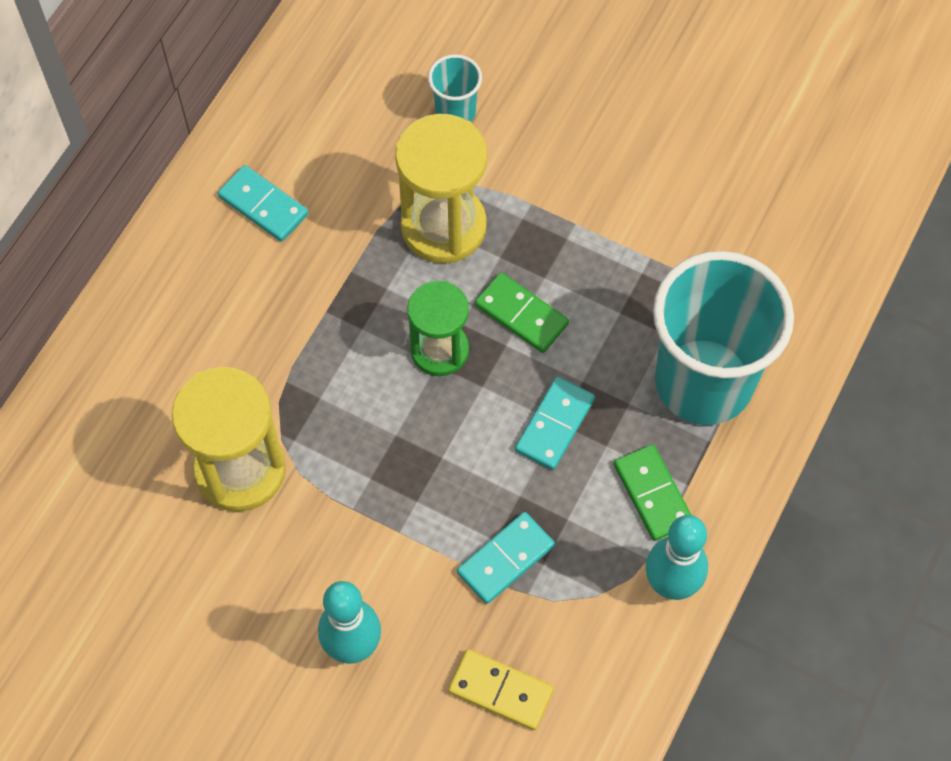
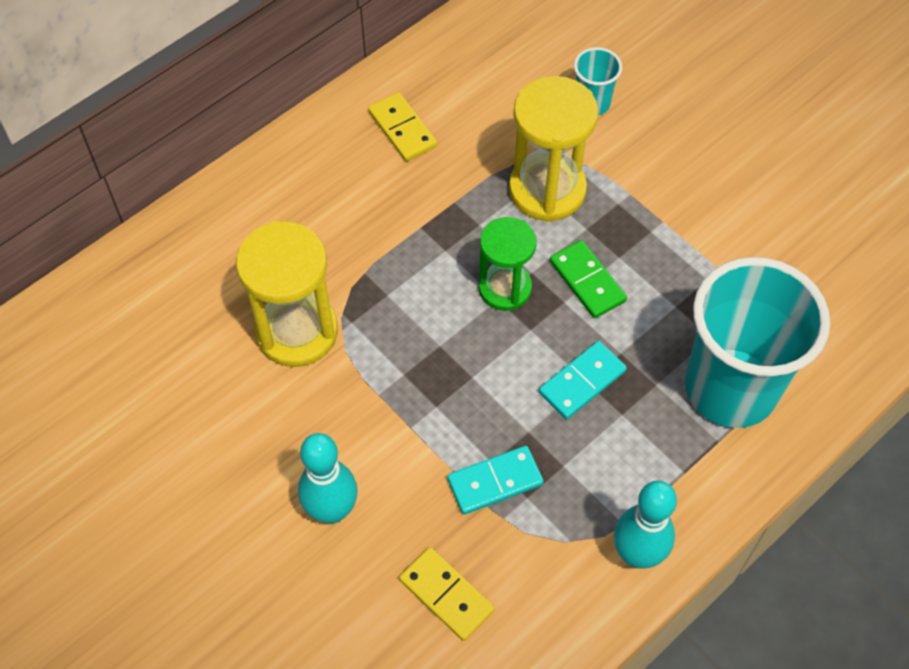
camera: 20 degrees right, 5 degrees down
turquoise domino [218,165,308,242] -> yellow domino [368,92,437,161]
green domino [614,444,691,541] -> none

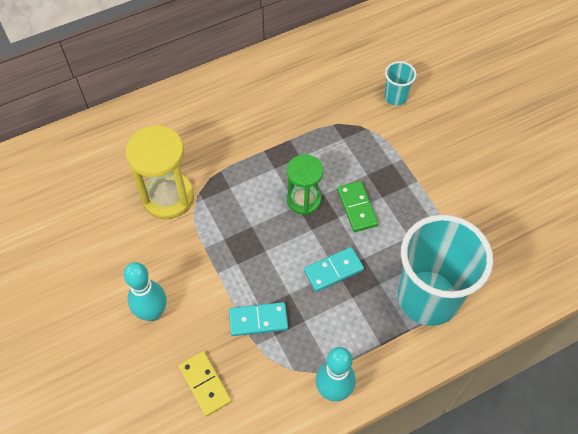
camera: 15 degrees right, 0 degrees up
yellow domino [368,92,437,161] -> none
yellow hourglass [509,76,598,222] -> none

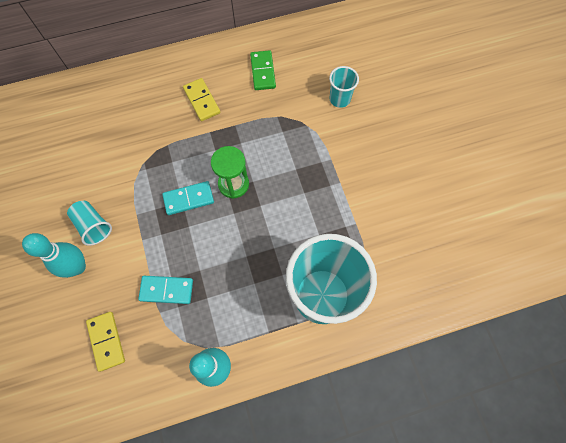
camera: 10 degrees right, 10 degrees up
yellow hourglass [126,125,194,219] -> none
turquoise domino [304,247,364,292] -> turquoise domino moved to [162,181,214,215]
green domino [337,181,379,232] -> green domino moved to [250,50,276,90]
none -> turquoise cup [67,201,112,246]
none -> yellow domino [183,78,220,121]

